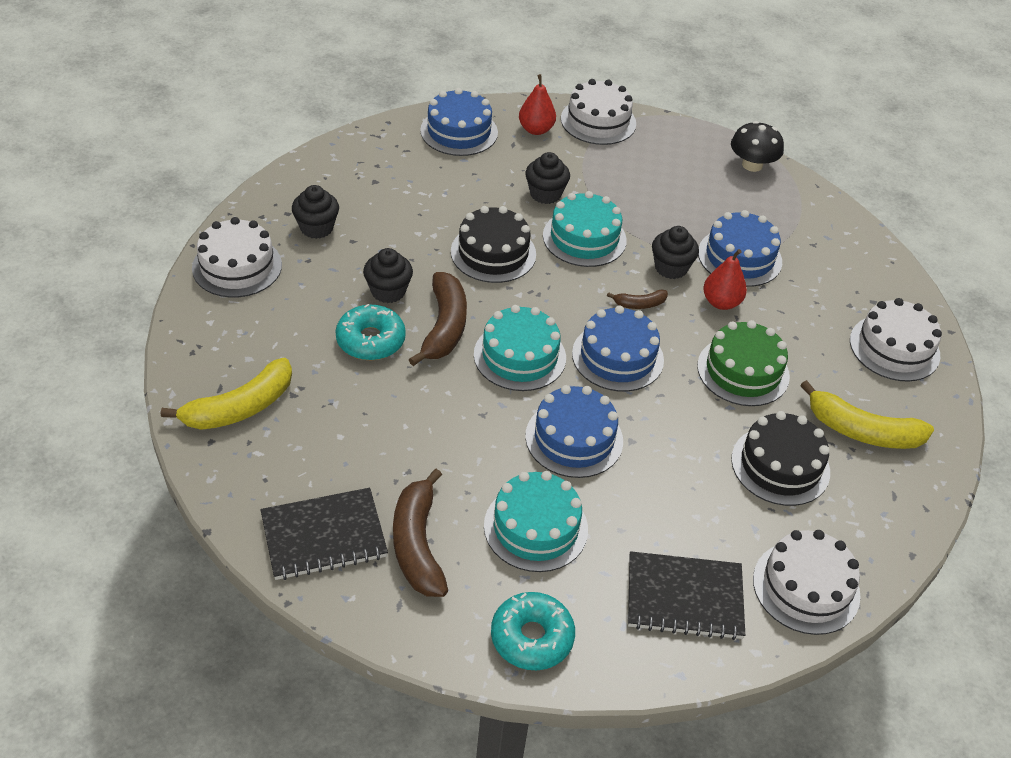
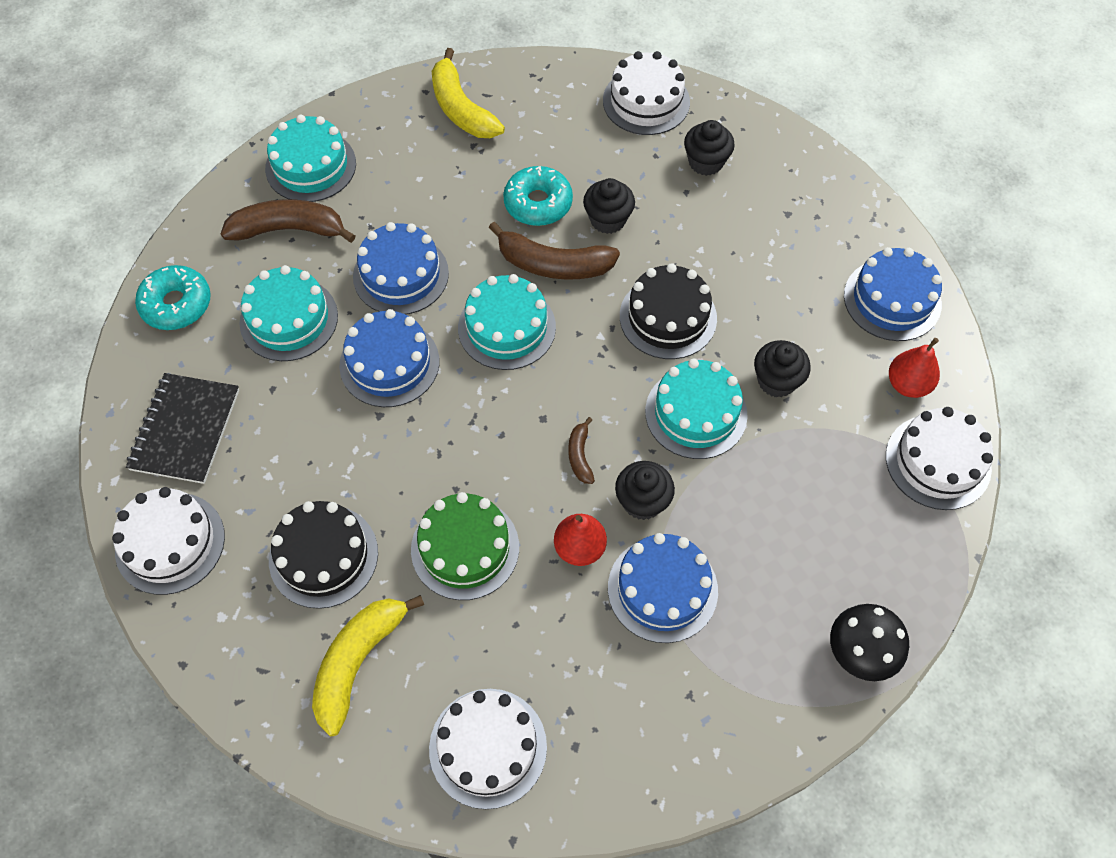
camera: 100 degrees right, 15 degrees up
black notebook [260,488,388,580] -> turquoise cake [265,115,356,202]
blue cake [572,306,664,392] -> blue cake moved to [353,222,449,315]

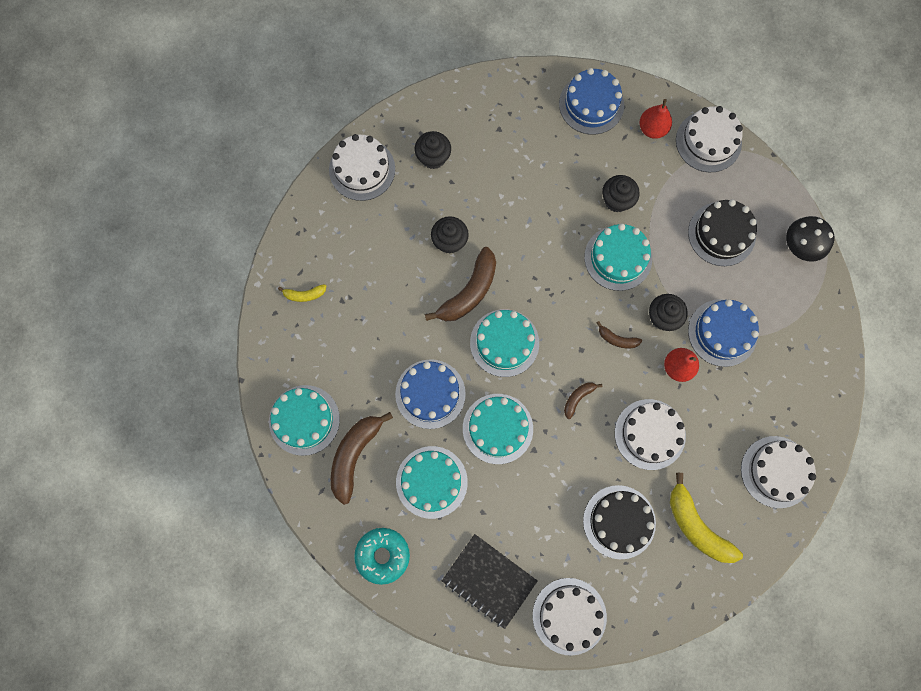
camera: 65 degrees left, 15 degrees up
blue cake [339,309,439,407] -> turquoise cake [463,394,533,464]
green cake [411,492,519,600] -> white cake [615,399,686,470]
yellow banana [432,48,505,138] -> yellow banana [278,284,326,302], size x0.50
turquoise donut [503,166,573,226] -> none
black cake [620,263,717,359] -> black cake moved to [688,199,757,266]
none -> brown banana [564,383,602,419]

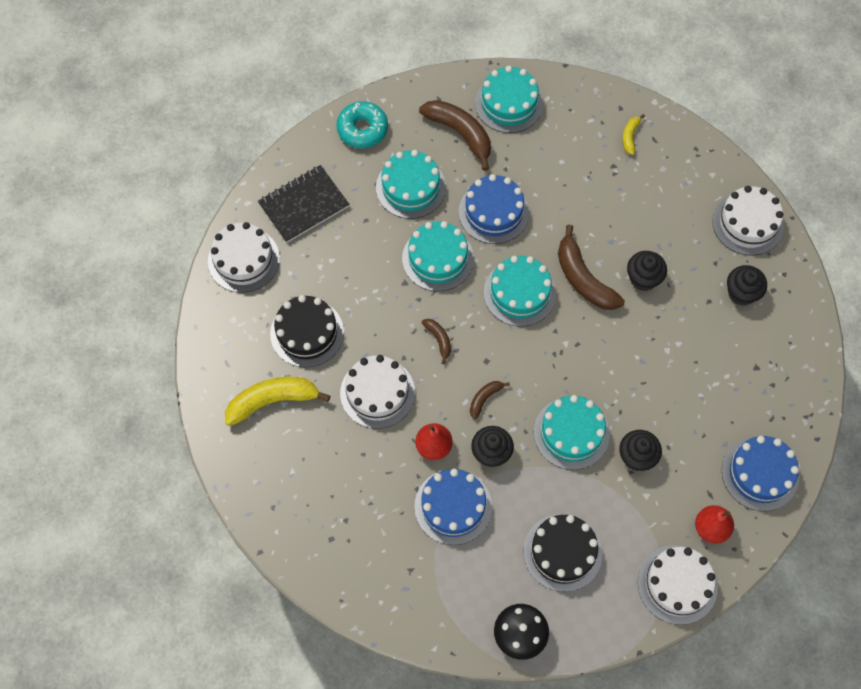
camera: 110 degrees right, 10 degrees down
white cake [741,436,816,508] -> none

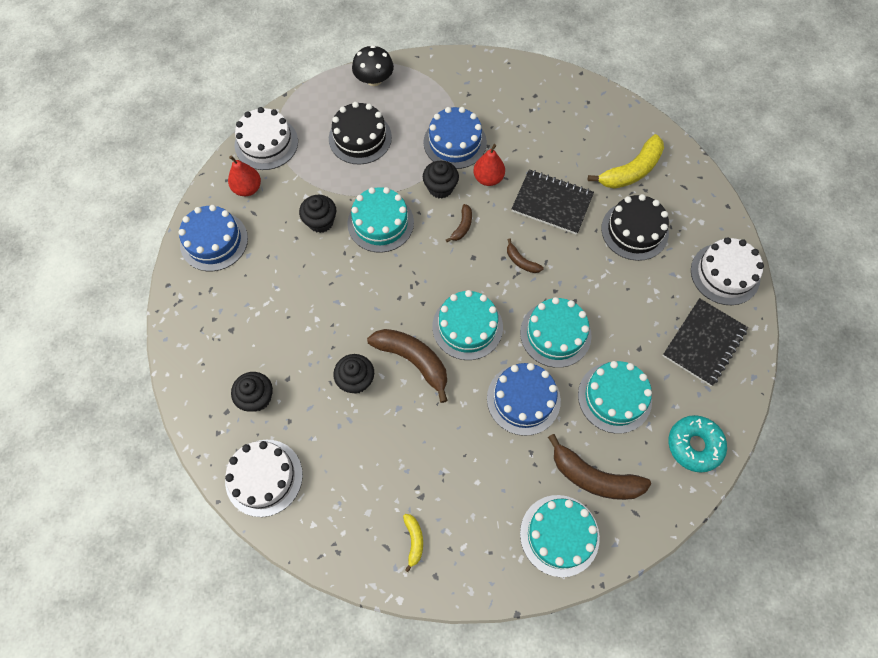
camera: 160 degrees right, 0 degrees up
white cake [340,355,415,429] -> black notebook [512,169,594,235]

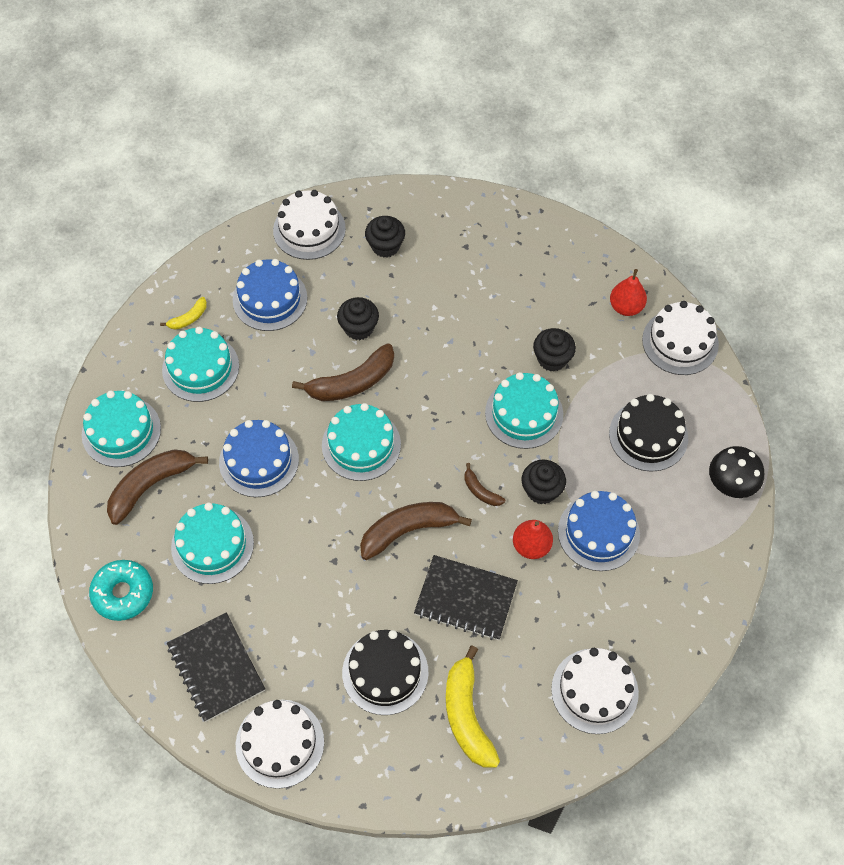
camera: 115 degrees right, 5 degrees down
blue cake [178,205,248,271] -> blue cake moved to [233,259,307,331]
yellow banana [403,514,423,572] -> yellow banana turned 60 degrees counterclockwise [160,297,207,330]
brown banana [507,238,544,273] -> brown banana [360,502,472,560], size x2.01
black notebook [512,169,594,235] -> black notebook turned 60 degrees clockwise [414,555,518,640]
turquoise cake [520,297,592,368] -> turquoise cake moved to [162,327,239,402]
none -> white cake [551,648,639,734]

